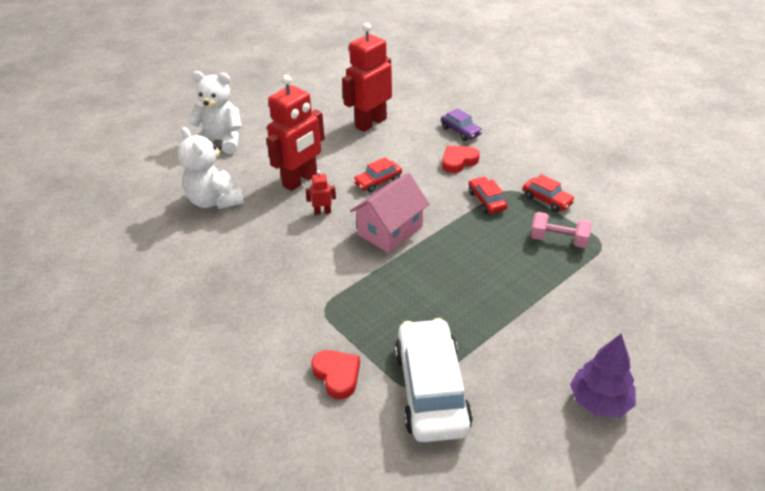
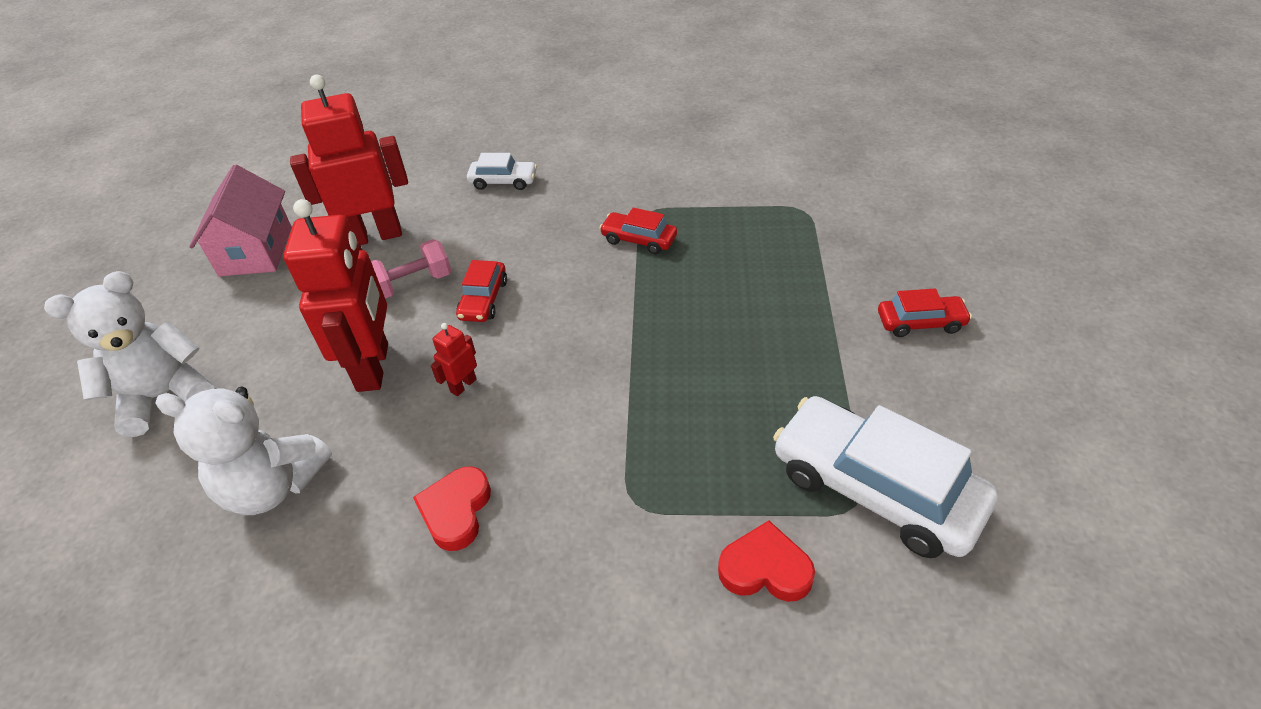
camera: 45 degrees left, 5 degrees up
red robot [342,23,392,132] -> red robot turned 75 degrees clockwise [290,75,408,245]
pink house [350,173,429,253] -> pink house moved to [189,165,292,277]
purple car [441,108,482,141] -> white car [467,153,537,190]
red heart [442,146,480,173] -> red heart moved to [413,466,491,551]
red car [523,174,575,212] -> red car moved to [878,288,972,337]
pink dumbbell [531,212,592,248] -> pink dumbbell moved to [371,239,451,298]
purple tree [570,334,636,417] -> none

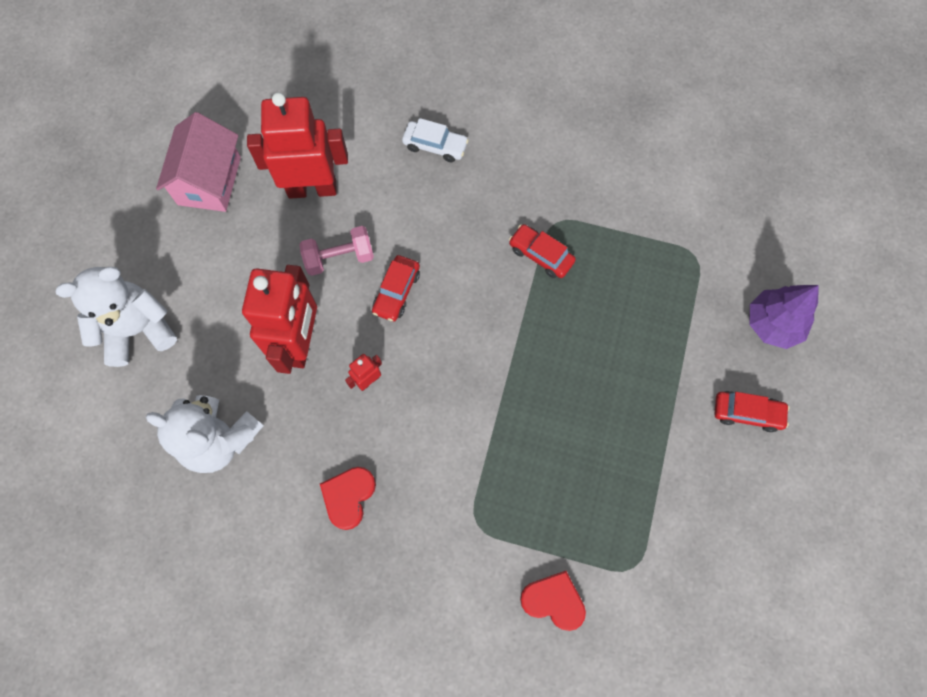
camera: 10 degrees right, 25 degrees up
white car [773,396,998,558] -> none
none -> purple tree [750,285,819,349]

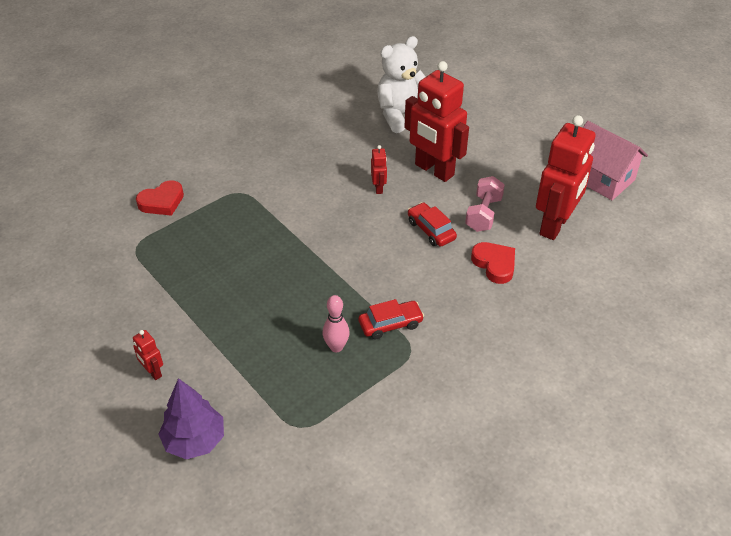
camera: 125 degrees right, 25 degrees down
white teddy bear [55,267,177,367] -> none
red heart [320,467,376,530] -> red heart moved to [471,242,515,284]
white car [402,118,469,162] -> none
red car [714,391,790,432] -> red robot [133,330,163,380]
none -> pink bowling pin [323,295,350,352]

